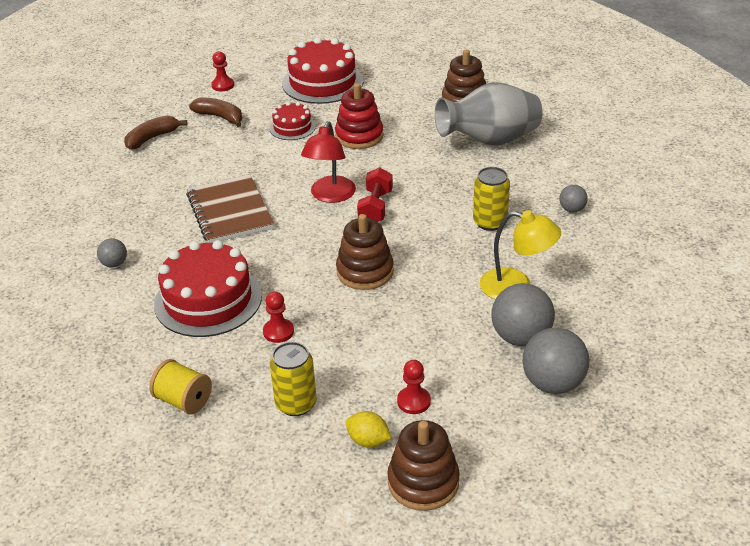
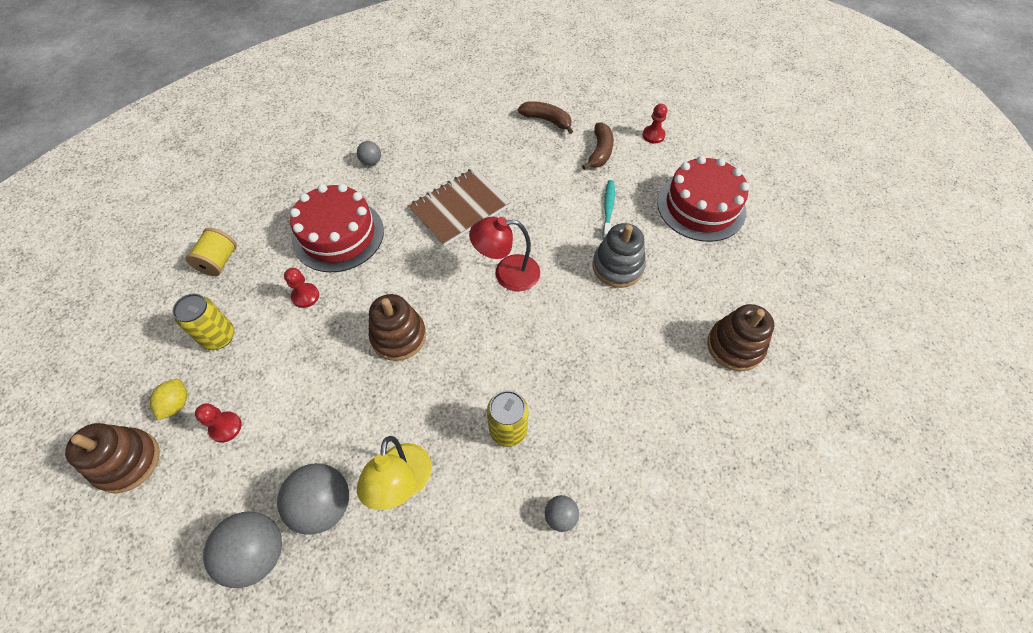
camera: 70 degrees right, 20 degrees up
red cake [269,102,316,140] -> turquoise toothbrush [602,180,615,239]
red stacking toy [335,83,384,149] -> grey stacking toy [593,223,646,288]
red dumbbell [357,167,393,222] -> none
grey vase [435,82,542,146] -> none

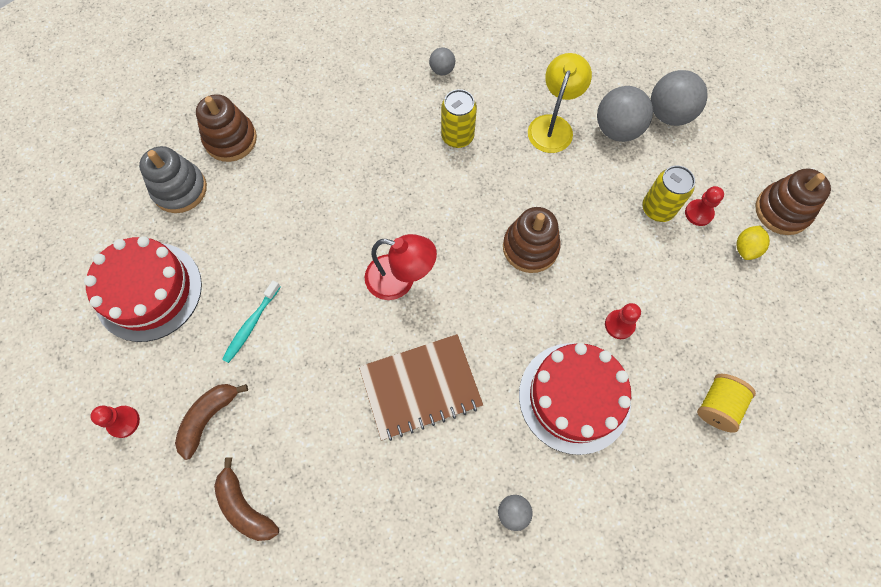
camera: 160 degrees left, 10 degrees up
yellow can [172,294,235,350] -> yellow can moved to [642,166,695,222]
grey stacking toy [593,223,646,288] -> grey stacking toy moved to [139,146,207,213]

